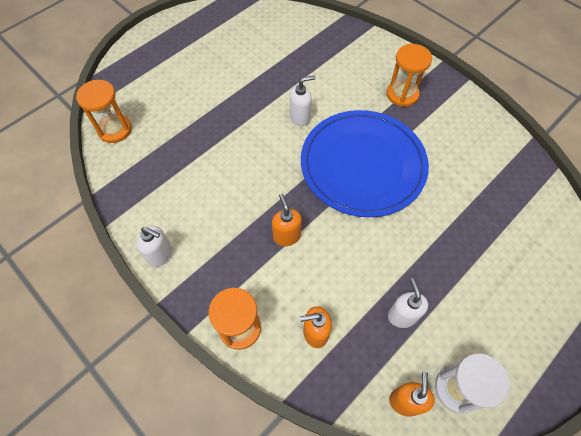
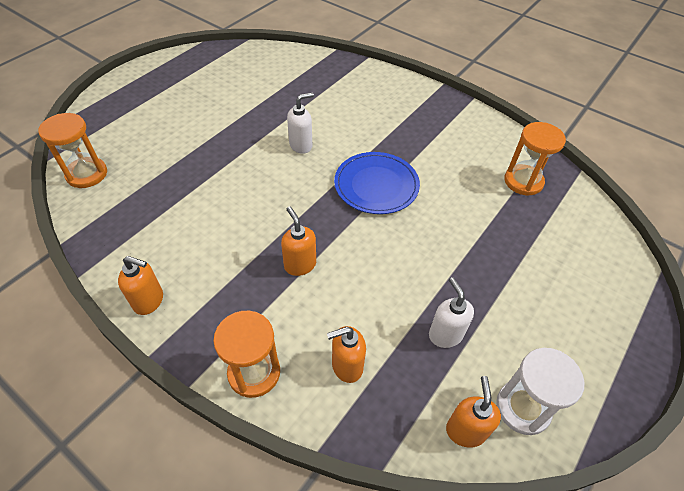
camera: 10 degrees left, 10 degrees down
white soap dispenser [137,226,172,267] -> orange soap dispenser [118,256,163,315]
blue plate [301,110,429,217] -> blue plate [334,152,420,214], size x0.61
orange hourglass [387,44,432,107] -> orange hourglass moved to [504,122,566,196]

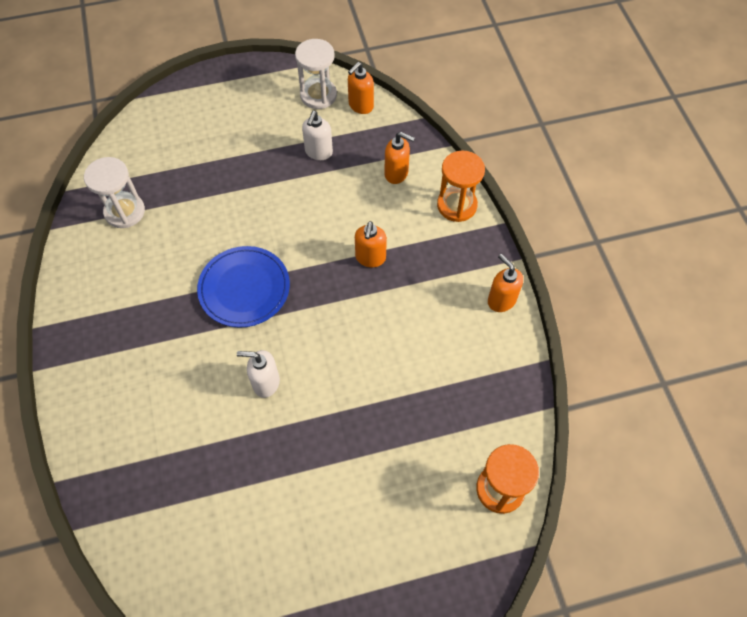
camera: 140 degrees left, 10 degrees up
orange hourglass [504,122,566,196] -> white hourglass [84,157,145,228]

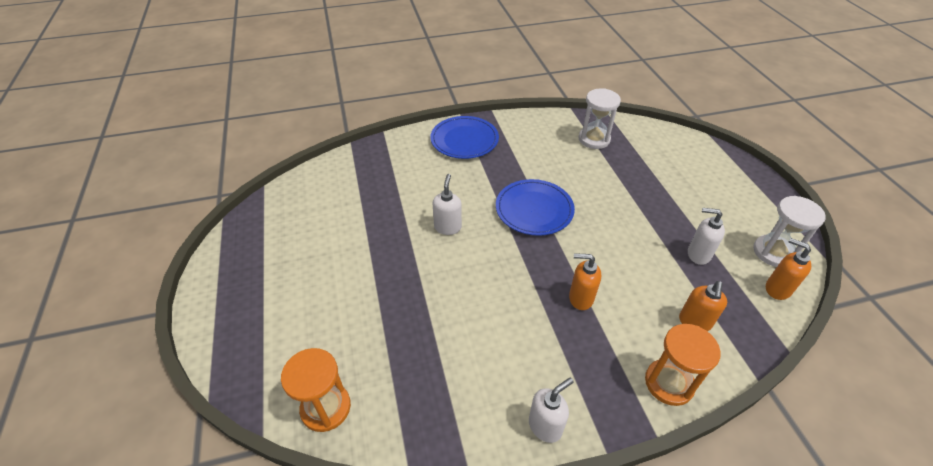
camera: 90 degrees right, 15 degrees down
orange soap dispenser [488,254,523,312] -> white soap dispenser [529,378,573,443]
none -> blue plate [430,116,499,159]

